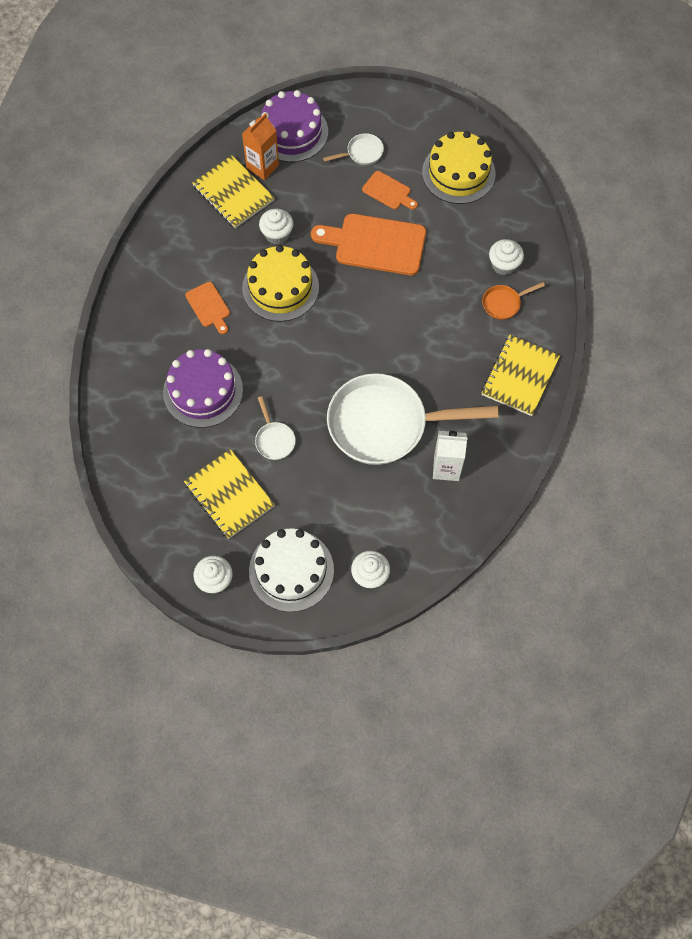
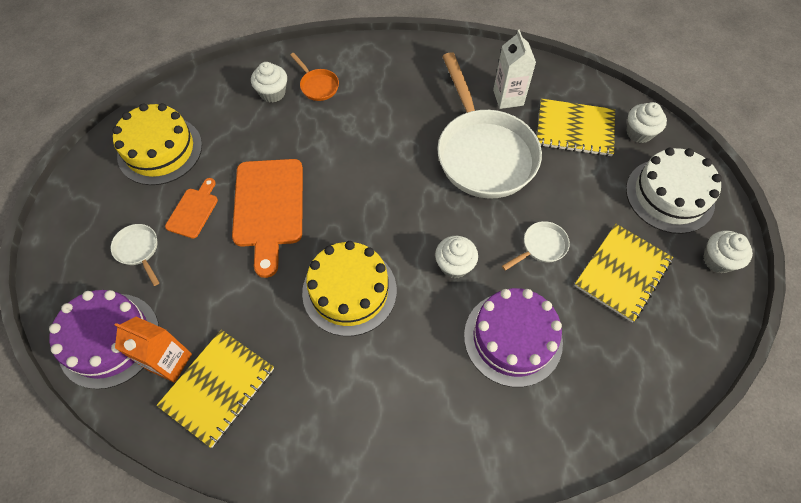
camera: 105 degrees left, 5 degrees down
orange cutting board [185,282,230,334] -> none
white cupcake [259,209,293,245] -> white cupcake moved to [435,236,478,278]
yellow notebook [482,335,560,416] -> yellow notebook moved to [537,99,615,157]

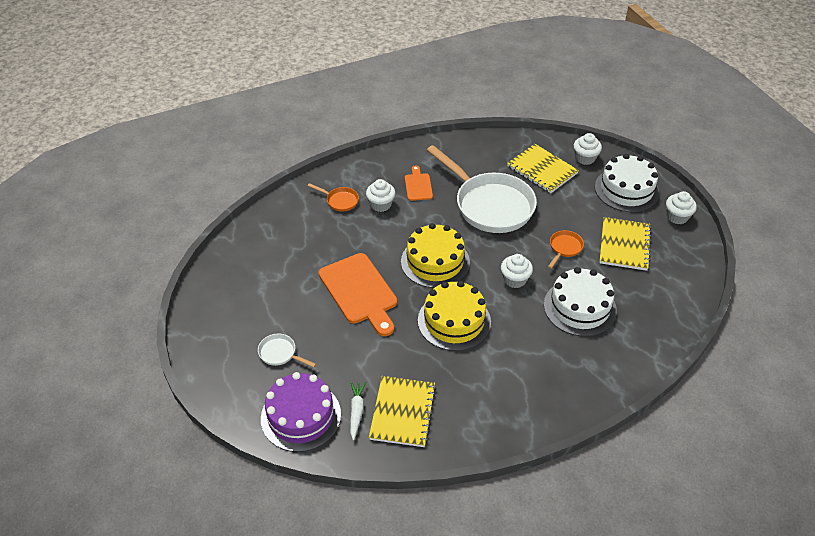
camera: 25 degrees left, 15 degrees down
yellow cake [113,103,202,185] -> yellow cake moved to [401,223,470,288]
orange carton [115,317,192,383] -> white carrot [350,382,366,440]
orange cutting board [165,178,218,238] -> orange cutting board moved to [405,165,433,201]
white cupcake [251,62,287,103] -> white cupcake moved to [366,179,395,212]
purple cake [464,288,563,387] -> white cake [544,267,617,336]
white carton [493,29,536,109] -> none
white pan [502,221,570,271] -> orange pan [548,230,584,269]
yellow notebook [537,99,615,157] -> yellow notebook turned 60 degrees clockwise [507,144,579,193]

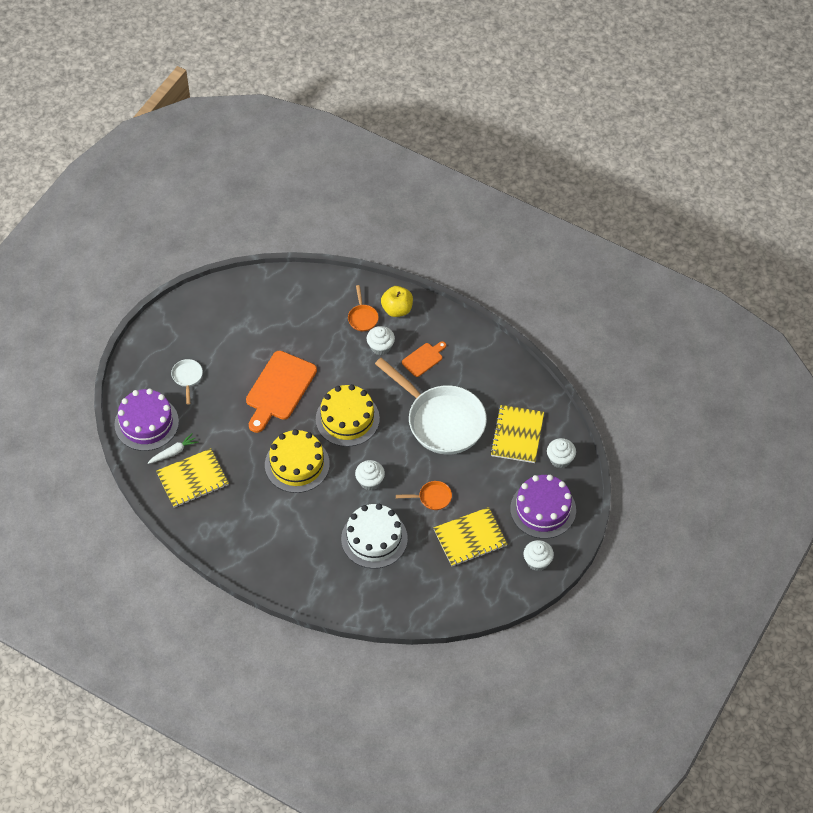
camera: 55 degrees right, 10 degrees up
white pan [427,145,537,233] -> white pan turned 60 degrees counterclockwise [375,358,487,455]
white cake [595,154,660,212] -> purple cake [510,475,576,539]
none -> yellow apple [381,286,413,317]

